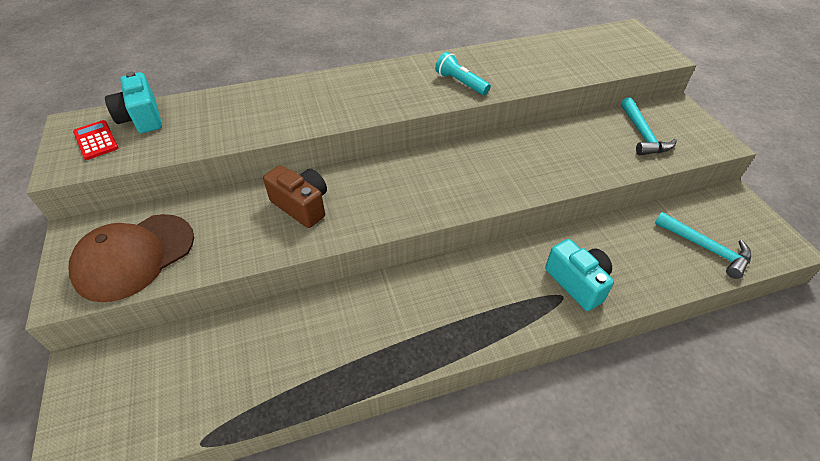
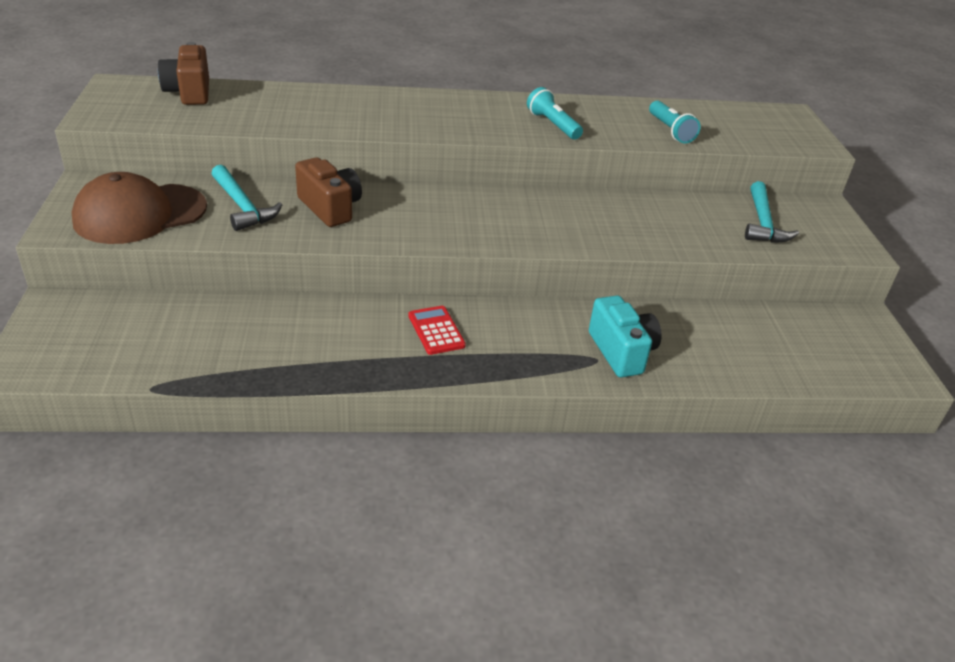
camera: 10 degrees right, 10 degrees down
red calculator [73,120,119,160] -> red calculator moved to [408,306,466,355]
turquoise camera [105,71,162,133] -> brown camera [158,42,209,105]
turquoise hammer [655,212,751,279] -> turquoise hammer moved to [211,165,282,231]
none -> turquoise flashlight [649,100,701,143]

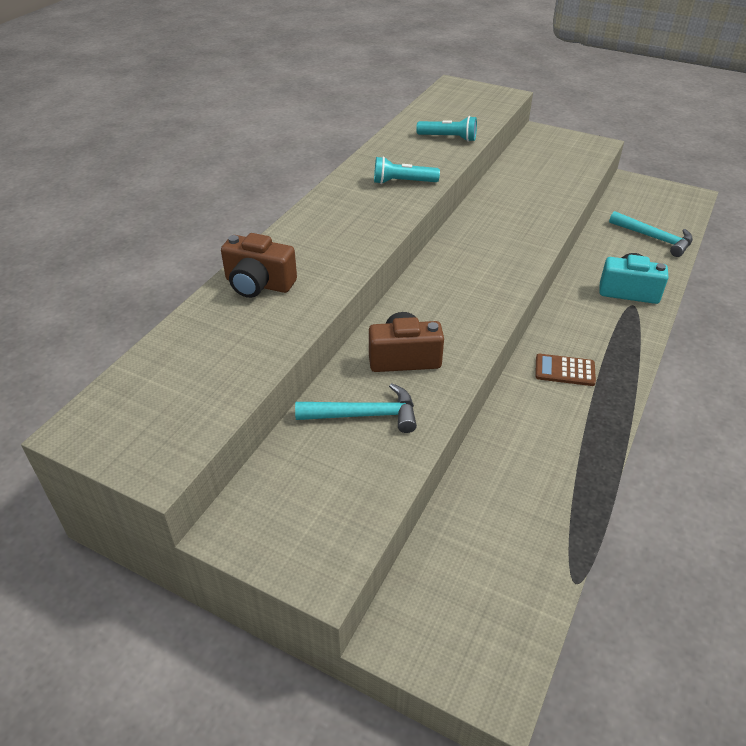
camera: 55 degrees left, 5 degrees up
brown cap [72,172,207,244] -> none
brown camera [158,42,209,105] -> brown camera moved to [221,233,297,298]
red calculator [408,306,466,355] -> brown calculator [535,354,596,386]
turquoise hammer [745,181,799,243] -> turquoise hammer moved to [609,211,693,257]

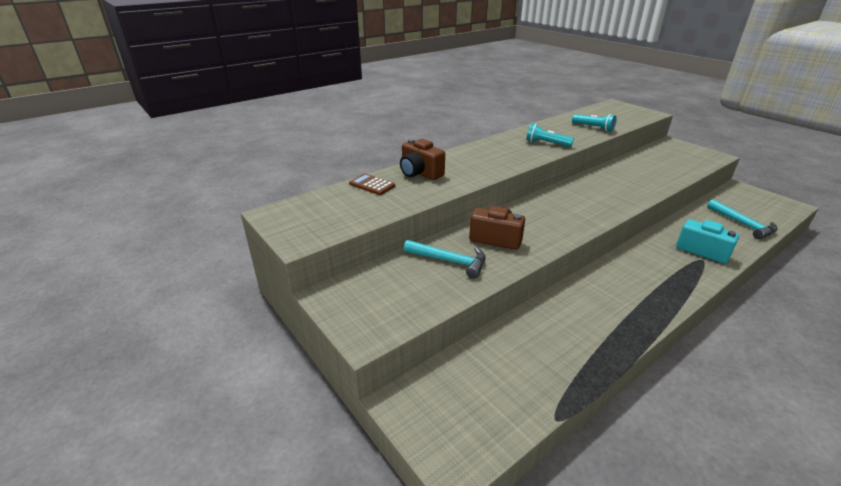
camera: 25 degrees right, 10 degrees down
brown calculator [535,354,596,386] -> brown calculator moved to [349,173,395,195]

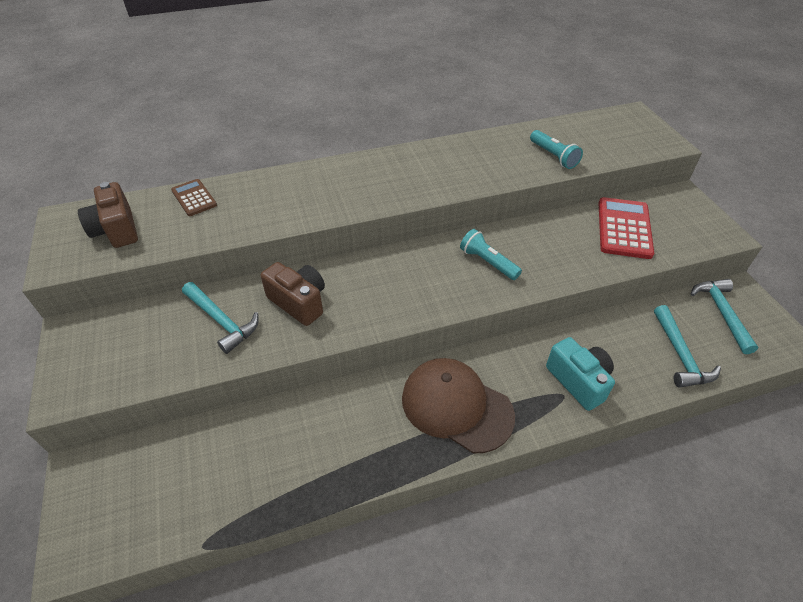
camera: 20 degrees right, 15 degrees up
brown camera [400,139,445,180] -> brown camera moved to [78,182,138,248]
turquoise flashlight [526,123,574,147] -> turquoise flashlight moved to [460,229,522,280]
none -> brown cap [402,358,515,453]
none -> red calculator [599,197,654,259]
none -> turquoise hammer [691,279,758,354]

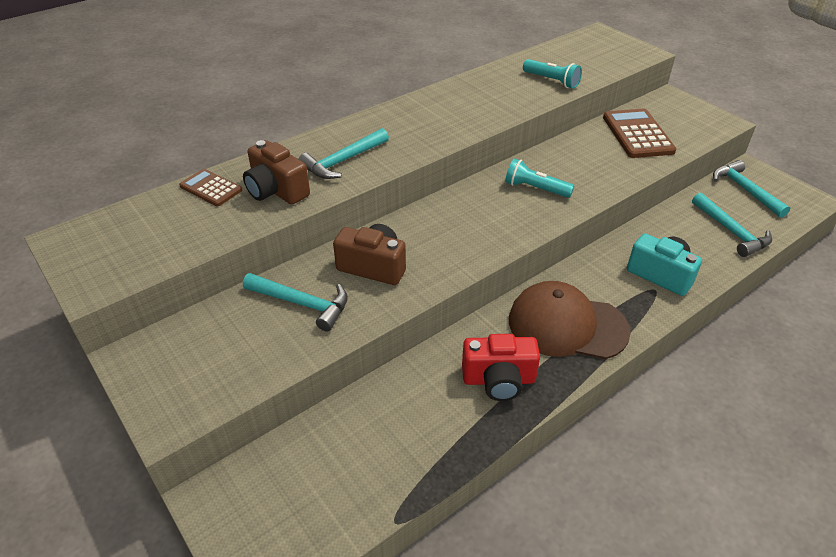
camera: 20 degrees left, 5 degrees down
brown camera [78,182,138,248] -> brown camera moved to [243,140,310,205]
red calculator [599,197,654,259] -> brown calculator [603,109,676,158]
none -> turquoise hammer [299,128,389,179]
none -> red camera [462,334,540,401]

